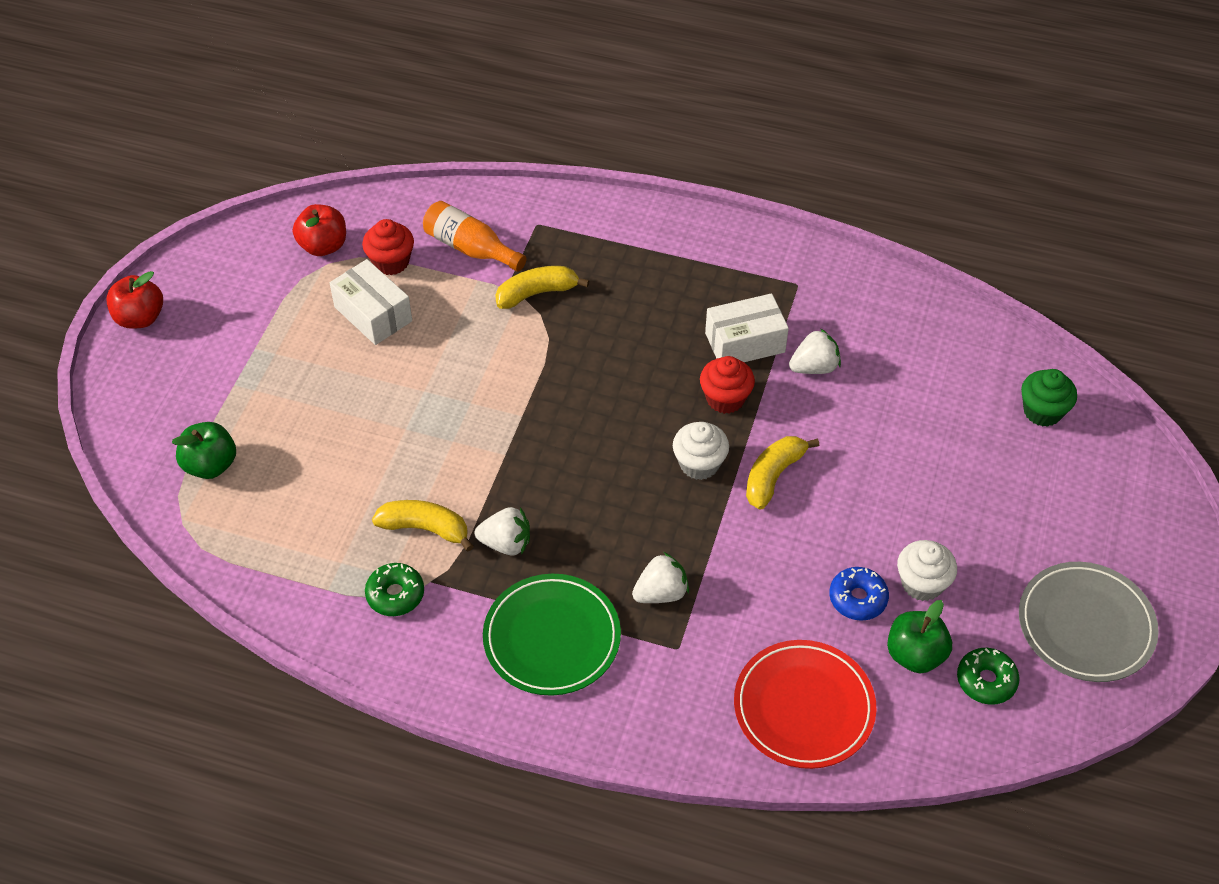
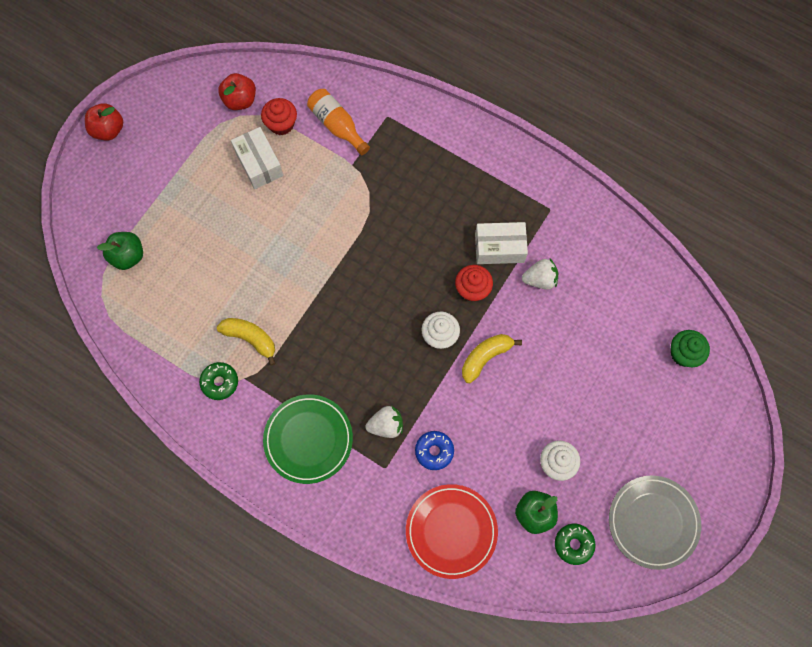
camera: 15 degrees right, 20 degrees up
white strawberry [474,507,530,555] -> none
yellow banana [495,266,589,309] -> none
blue donut [829,567,889,621] -> blue donut moved to [415,431,454,470]

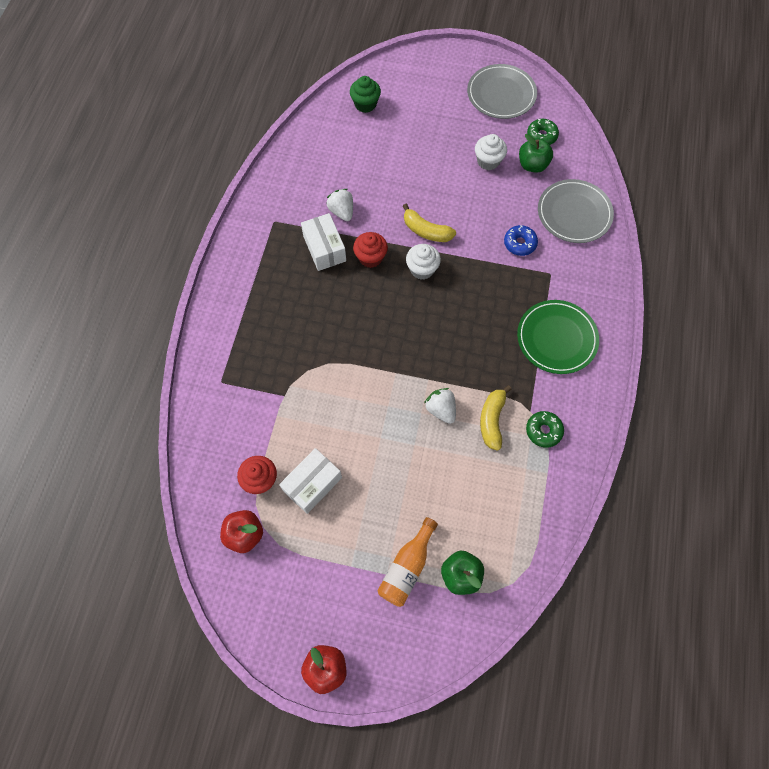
camera: 110 degrees left, 5 degrees down
orange bottle [307,89,370,155] -> orange bottle moved to [378,517,438,607]
white strawberry [365,406,403,438] -> white strawberry moved to [424,388,456,424]
red plate [406,484,498,579] -> grey plate [538,179,614,243]

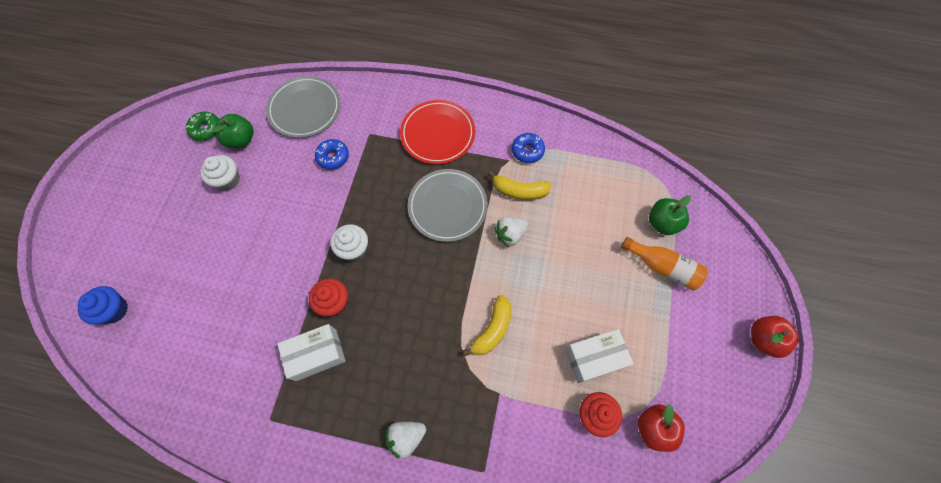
camera: 90 degrees left, 0 degrees up
white box [279,448,342,514] -> white box turned 60 degrees counterclockwise [565,329,634,383]
white strawberry [327,189,353,221] -> white strawberry moved to [386,422,426,459]
green cupcake [350,76,381,113] -> blue cupcake [78,286,128,325]
yellow banana [403,204,456,242] -> yellow banana moved to [462,295,511,356]
grey plate [467,64,537,119] -> grey plate moved to [407,169,488,242]
green plate [517,300,599,374] -> red plate [400,100,475,164]
green donut [526,411,564,448] -> blue donut [512,133,545,163]

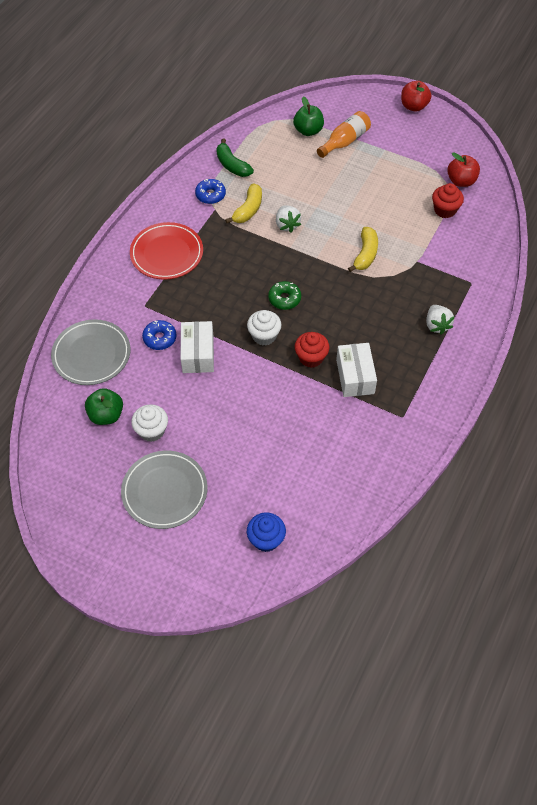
camera: 75 degrees left, 10 degrees down
green donut [186,111,219,141] -> green donut moved to [268,281,301,310]
grey plate [407,169,488,242] -> grey plate moved to [121,451,208,529]
yellow banana [462,295,511,356] -> yellow banana turned 60 degrees clockwise [348,227,378,272]
white box [565,329,634,383] -> white box moved to [181,321,214,373]
none -> green banana [216,139,254,177]

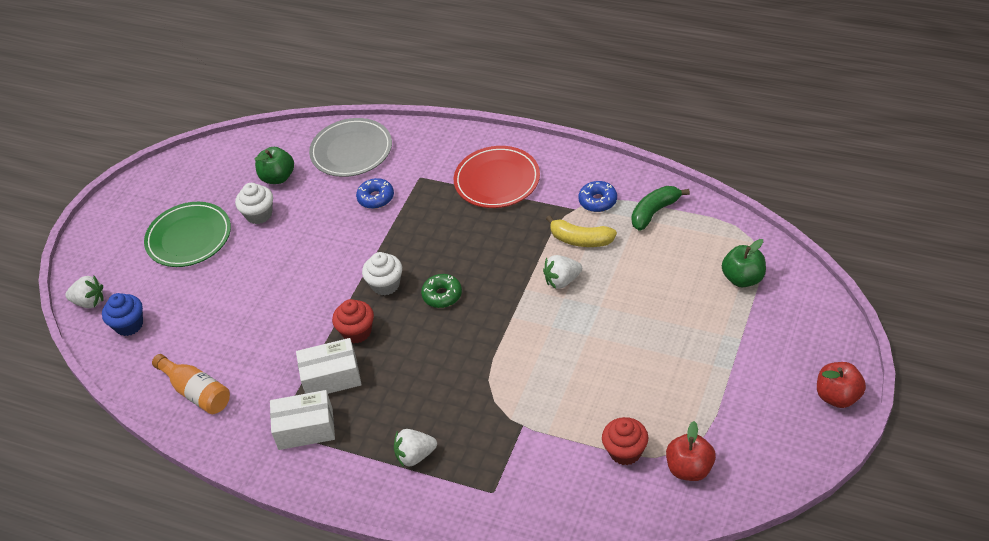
camera: 90 degrees right, 10 degrees down
grey plate [121,451,208,529] -> green plate [144,202,231,267]
white box [181,321,214,373] -> white box moved to [270,390,335,450]
orange bottle [317,111,371,158] -> orange bottle moved to [152,354,230,414]
yellow banana [348,227,378,272] -> none
none -> white strawberry [65,276,103,308]

